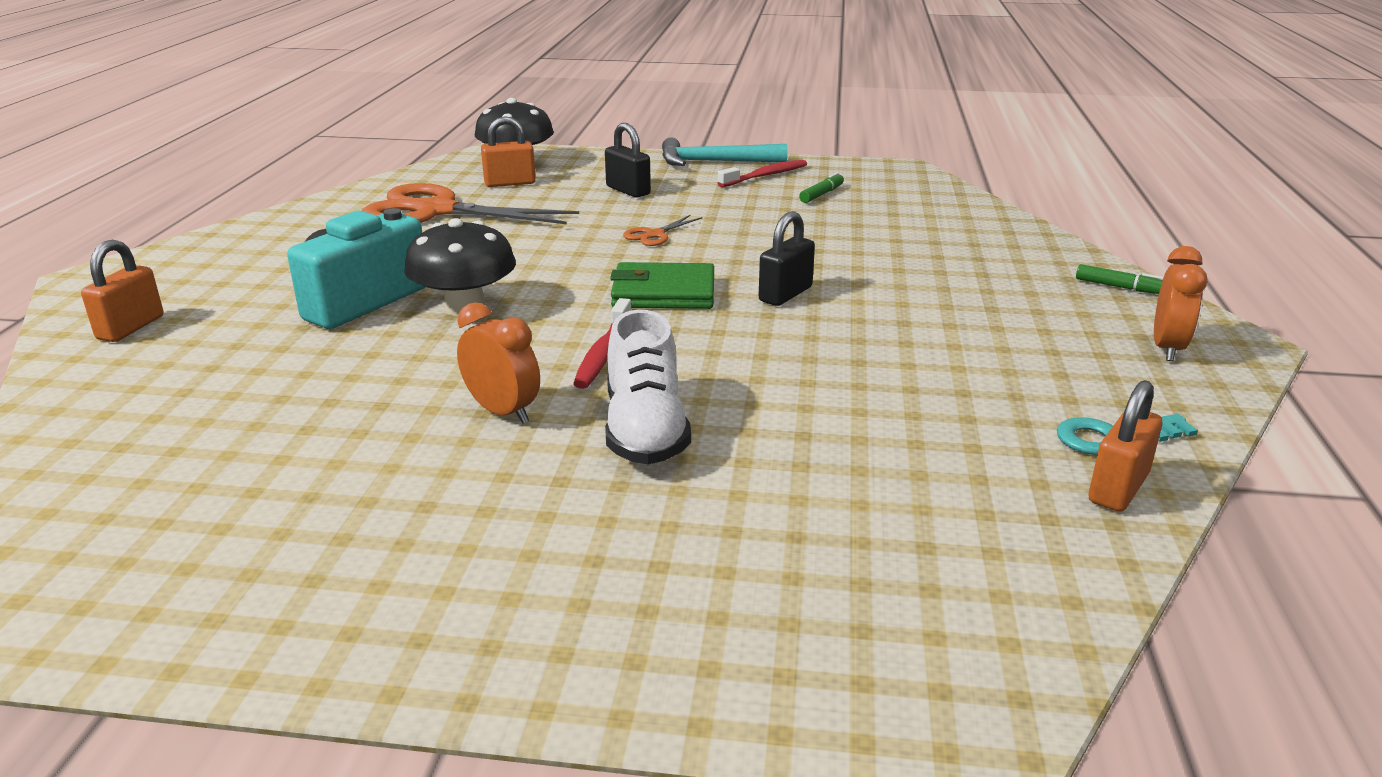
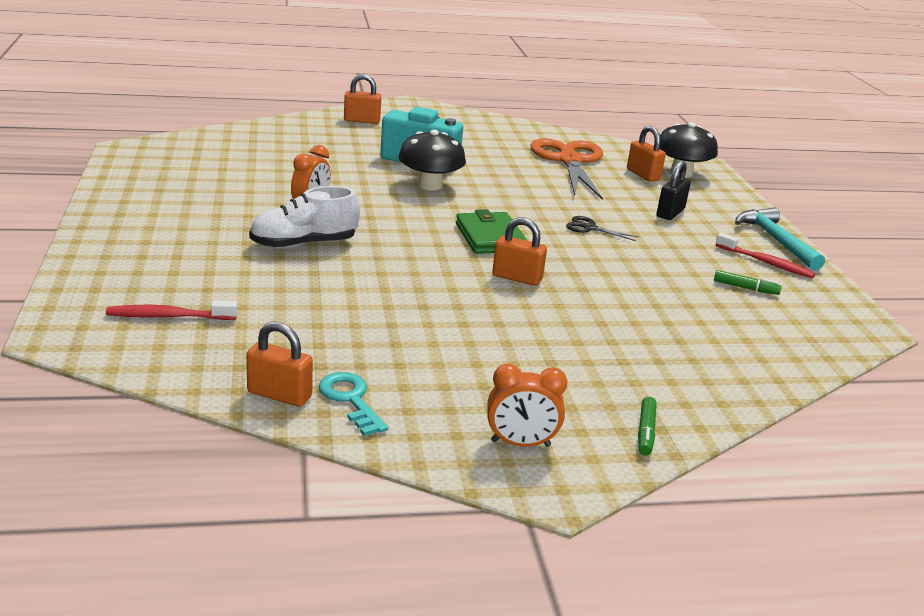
camera: 70 degrees right, 0 degrees up
red toothbrush [573,298,631,389] -> red toothbrush moved to [106,301,238,320]
orange scissors [623,215,703,246] -> black scissors [566,216,639,241]
black padlock [759,211,815,306] -> orange padlock [492,217,547,286]

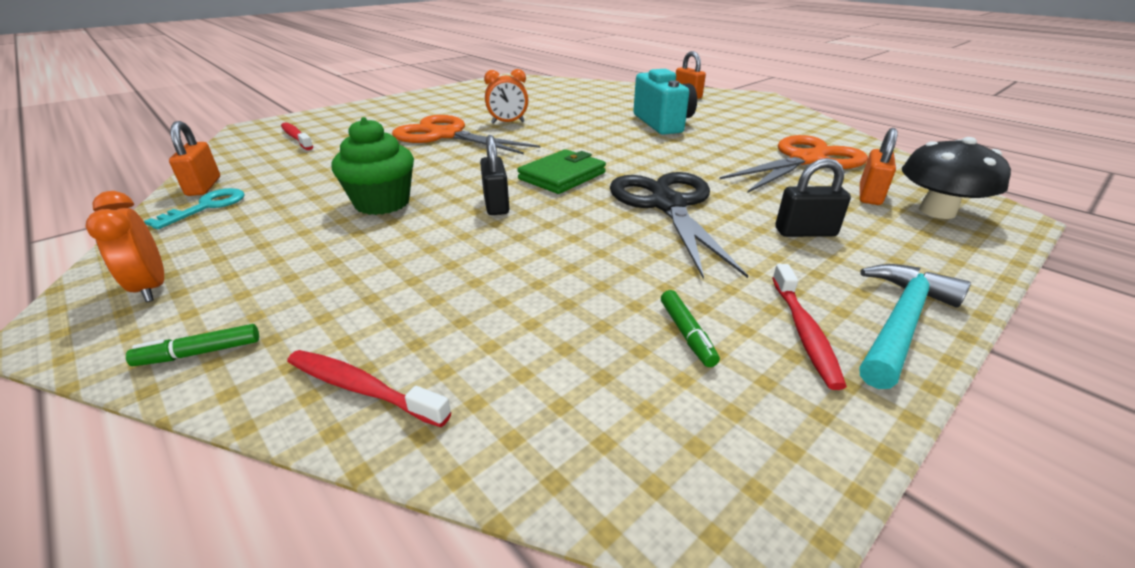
camera: 60 degrees right, 5 degrees up
white shoe [249,186,360,249] -> orange scissors [392,115,540,154]
black mushroom [399,130,466,191] -> none
orange padlock [492,217,547,286] -> black padlock [480,135,509,215]
black scissors [566,216,639,241] -> black scissors [610,172,748,279], size x2.39
none -> red toothbrush [287,350,451,427]
none -> green cupcake [331,117,414,215]

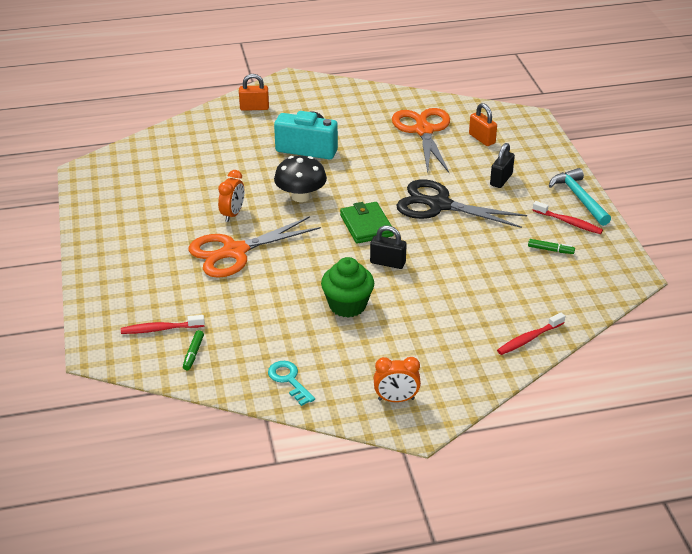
camera: 60 degrees left, 5 degrees up
green marker [126,324,259,366] -> green marker moved to [183,330,204,370]
orange padlock [169,121,220,196] -> none
black mushroom [902,137,1011,219] -> black mushroom moved to [274,156,327,202]

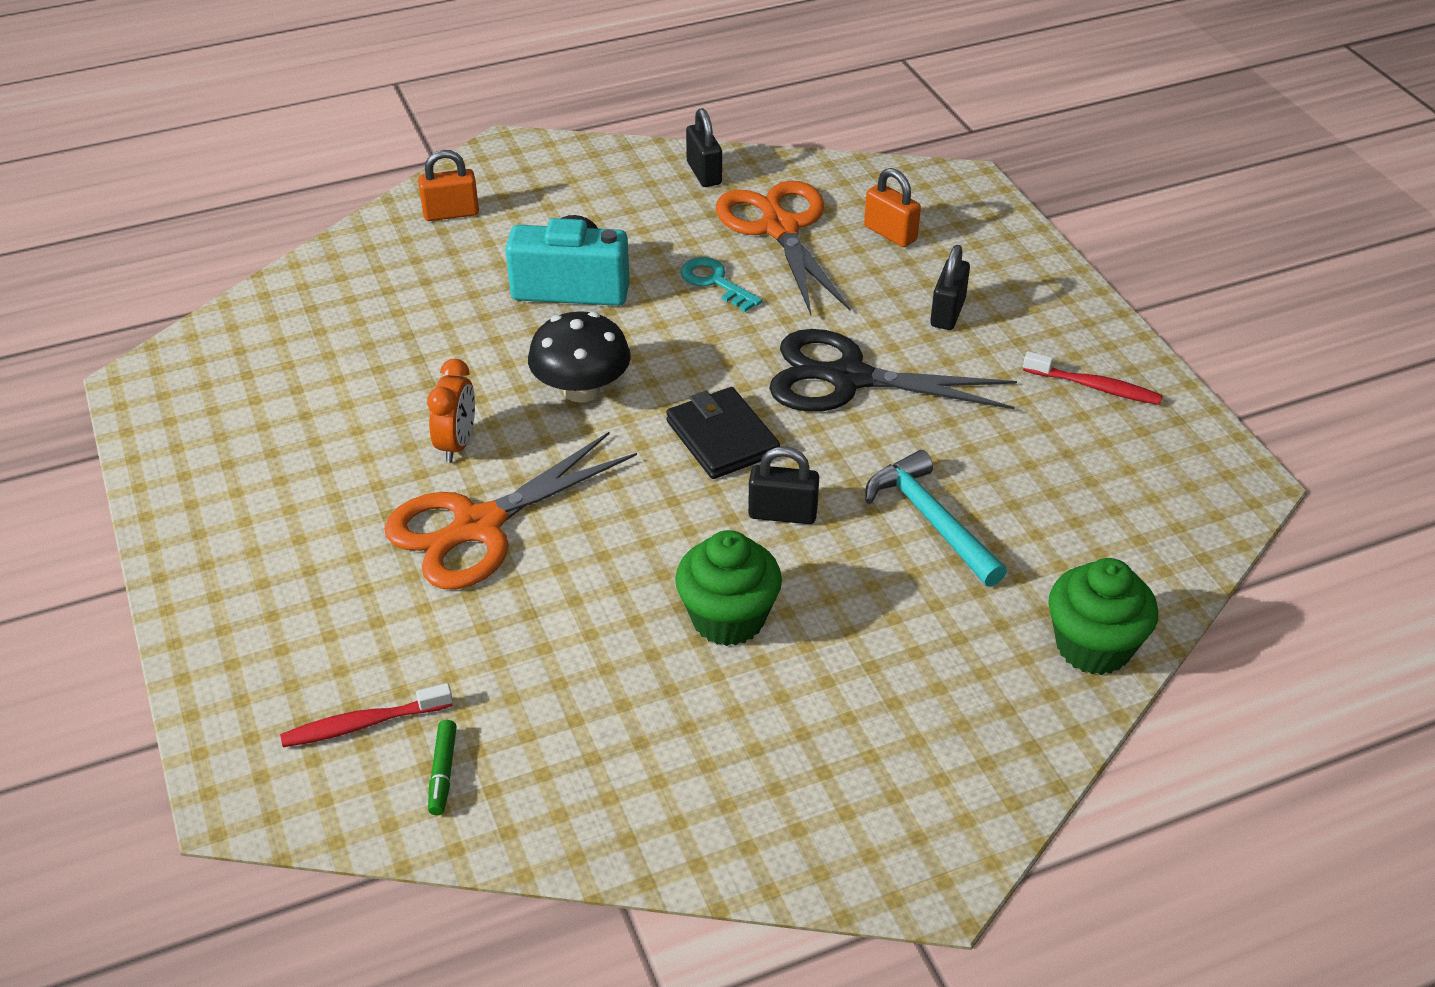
camera: 10 degrees left, 5 degrees up
turquoise key [268,361,315,406] -> turquoise key moved to [681,257,762,312]
green wallet [340,202,394,244] -> black wallet [666,387,780,479]
orange clock [374,357,421,402] -> none
red toothbrush [497,312,565,355] -> green cupcake [1048,558,1158,675]
green marker [528,239,575,254] -> none
turquoise hammer [549,168,611,226] -> turquoise hammer moved to [865,450,1007,587]
none -> black padlock [686,108,722,187]

